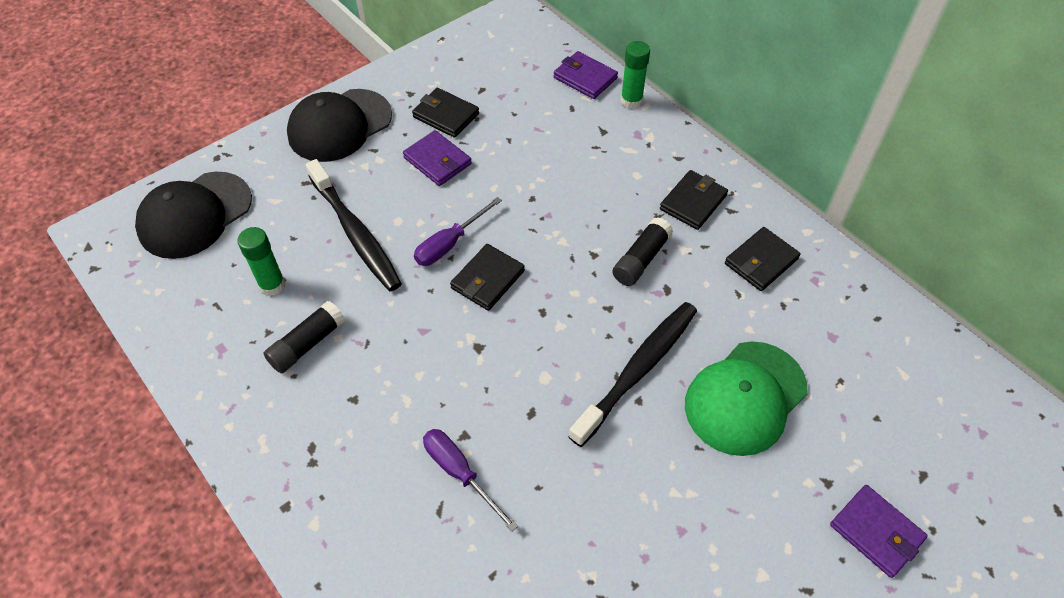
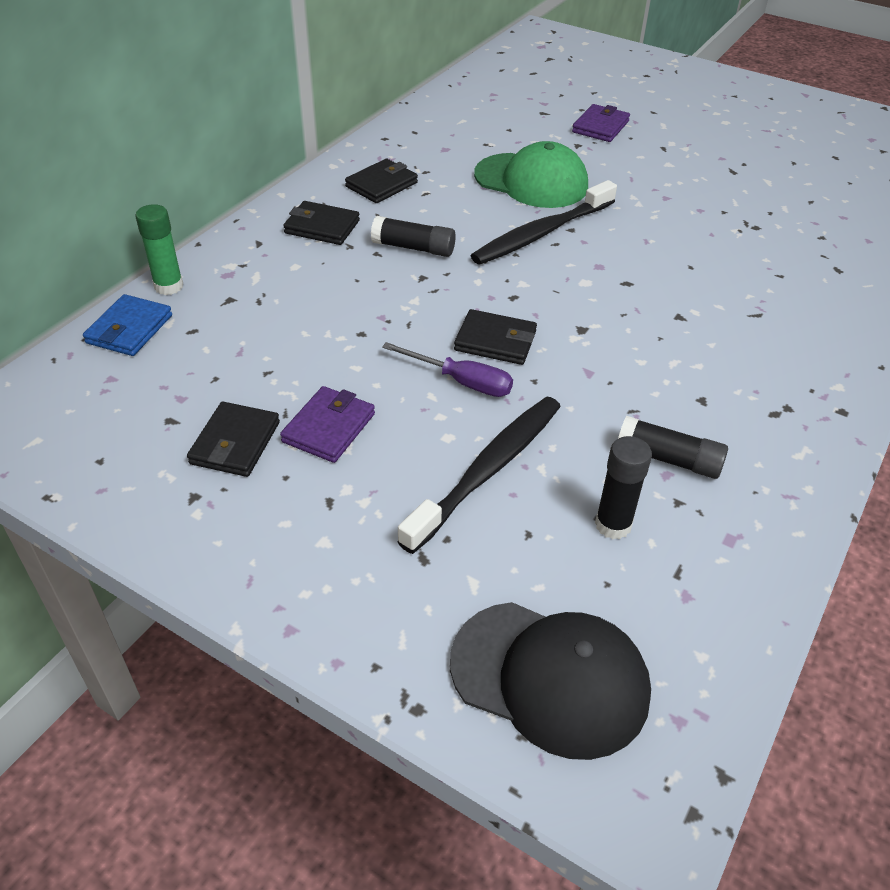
camera: 110 degrees left, 10 degrees down
green glue stick [237,227,285,296] -> black glue stick [595,436,652,539]
black cap [287,89,392,162] -> none
purple screwdriver [423,429,518,532] -> none
purple wallet [554,51,618,99] -> blue wallet [83,294,172,356]
black toothbrush [568,302,697,447] -> black toothbrush turned 60 degrees counterclockwise [471,180,617,265]
black wallet [725,227,801,291] -> black wallet turned 75 degrees counterclockwise [345,159,418,203]

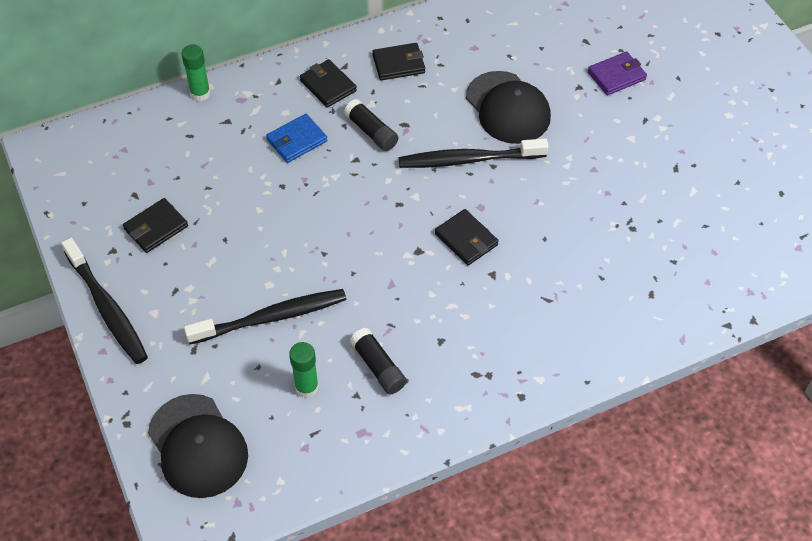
camera: 35 degrees right, 10 degrees up
blue wallet [83,294,172,356] -> blue wallet moved to [266,114,327,163]
purple wallet [280,386,375,463] -> none
purple screwdriver [382,342,513,397] -> none
black wallet [454,309,537,365] -> black wallet moved to [435,209,499,265]
green cap [474,141,588,208] -> black cap [466,71,551,144]
black glue stick [595,436,652,539] -> green glue stick [289,342,319,398]
none -> black toothbrush [61,238,148,364]

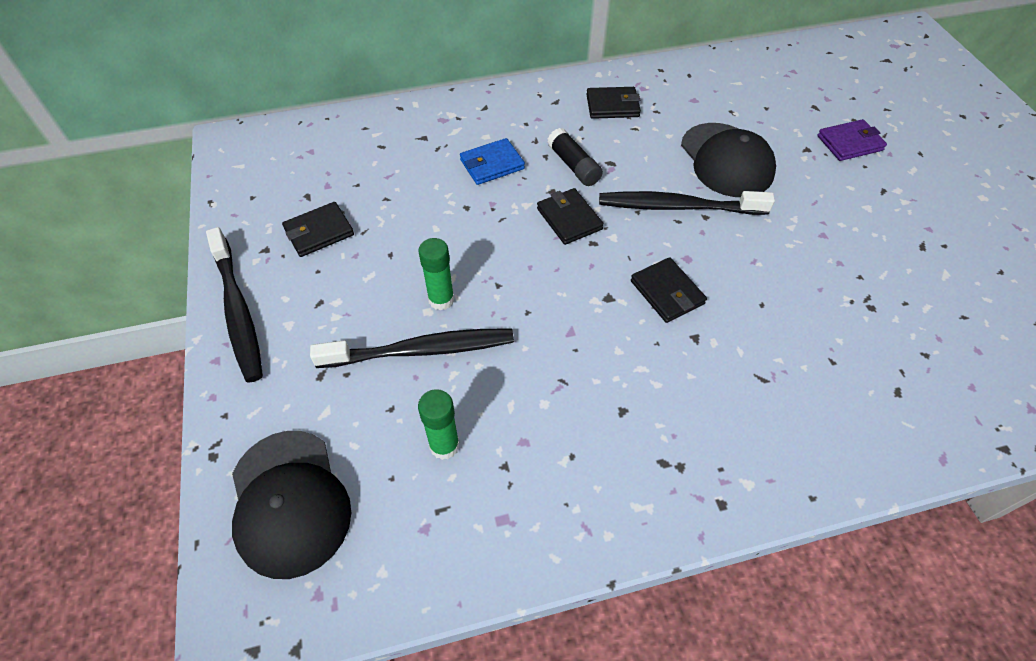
camera: 10 degrees right, 0 degrees up
green glue stick [181,44,211,101] -> green glue stick moved to [418,238,454,310]
black wallet [300,59,357,107] -> black wallet moved to [537,188,604,245]
black glue stick [350,328,407,394] -> none

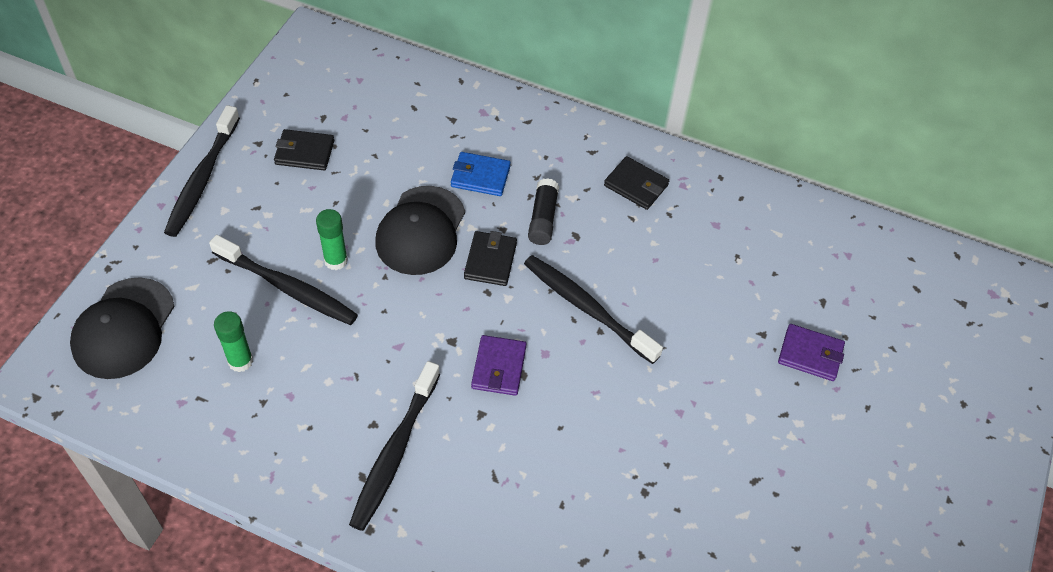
camera: 35 degrees right, 0 degrees up
black wallet [631,257,707,323] -> purple wallet [471,335,526,396]
black cap [681,123,776,197] -> black cap moved to [375,186,465,275]
none -> black toothbrush [349,361,440,531]

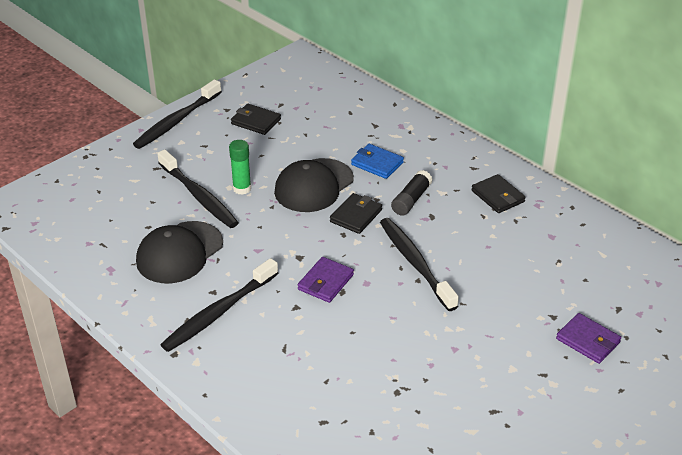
camera: 25 degrees right, 15 degrees down
black cap [70,277,175,379] -> black cap moved to [136,221,223,283]
green glue stick [214,311,253,372] -> none

